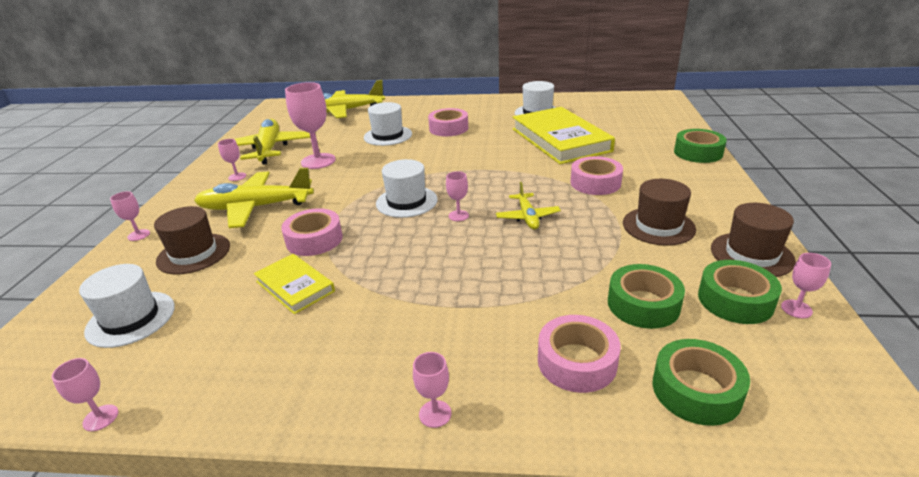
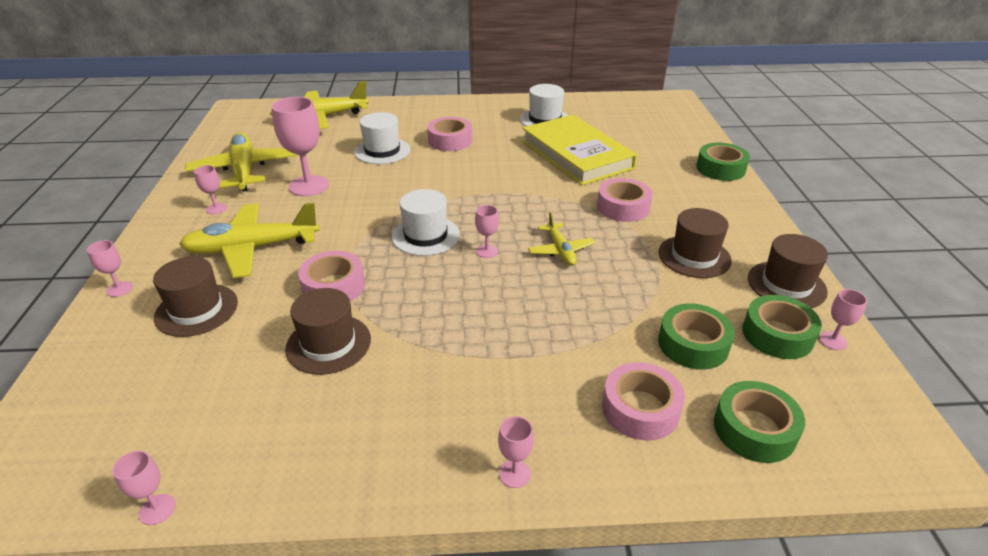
camera: 10 degrees left, 5 degrees up
white hat [79,264,175,348] -> none
yellow book [254,254,335,314] -> brown hat [285,288,371,375]

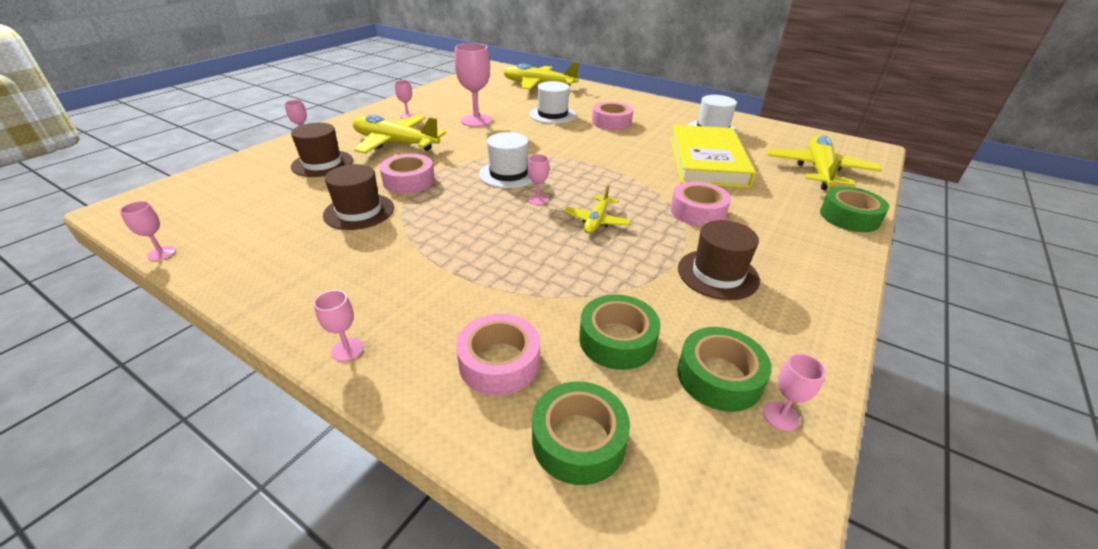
camera: 35 degrees right, 0 degrees up
yellow plane [185,132,297,192] -> yellow plane moved to [767,135,882,190]
brown hat [748,234,828,308] -> none

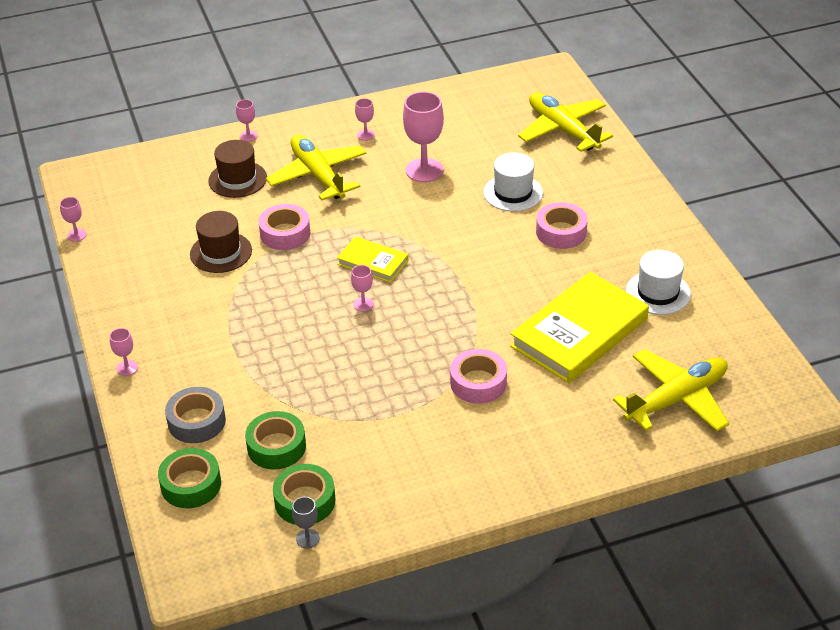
camera: 40 degrees right, 5 degrees up
pink tape [456,314,540,395] -> grey tape [165,387,226,443]
white hat [479,132,532,188] -> yellow book [337,236,408,283]
yellow plane [564,185,631,234] -> none
brown hat [678,220,760,300] -> none
pink goblet [763,353,826,431] -> grey goblet [292,497,320,548]
green tape [820,187,889,232] -> none

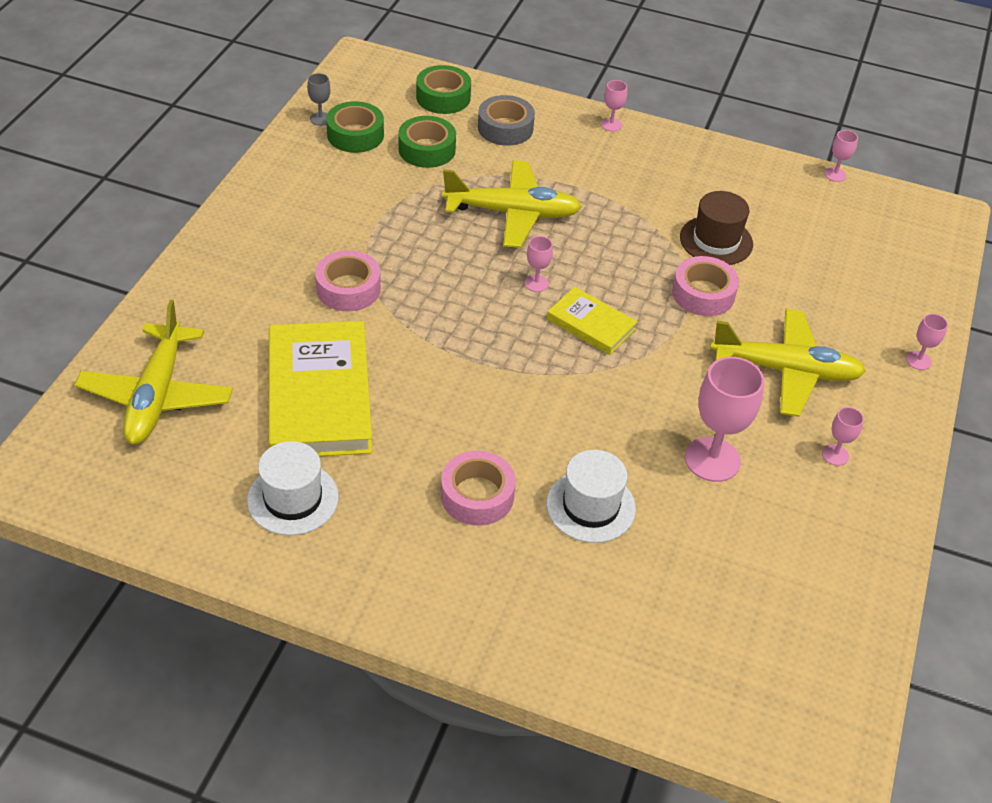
camera: 125 degrees right, 5 degrees up
brown hat [208,140,267,198] -> none
yellow book [337,236,408,283] -> yellow book turned 60 degrees clockwise [547,287,637,355]
yellow plane [518,92,613,152] -> yellow plane moved to [442,160,582,248]

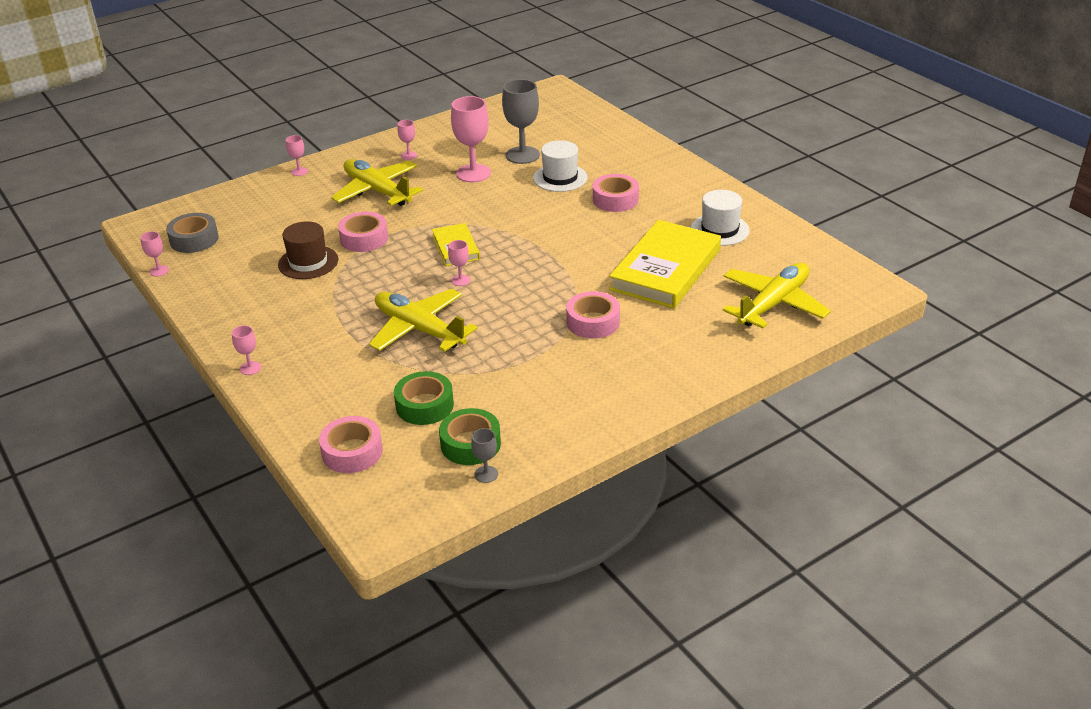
camera: 140 degrees left, 10 degrees down
green tape [416,65,471,114] -> pink tape [319,416,383,473]
grey tape [478,95,535,146] -> grey tape moved to [166,213,219,253]
none -> grey goblet [502,79,540,164]

